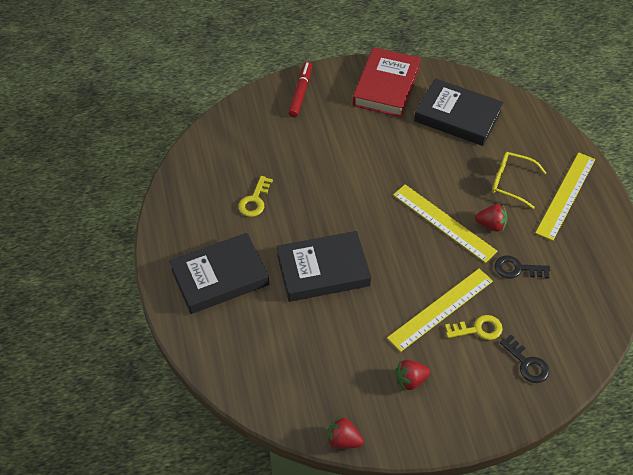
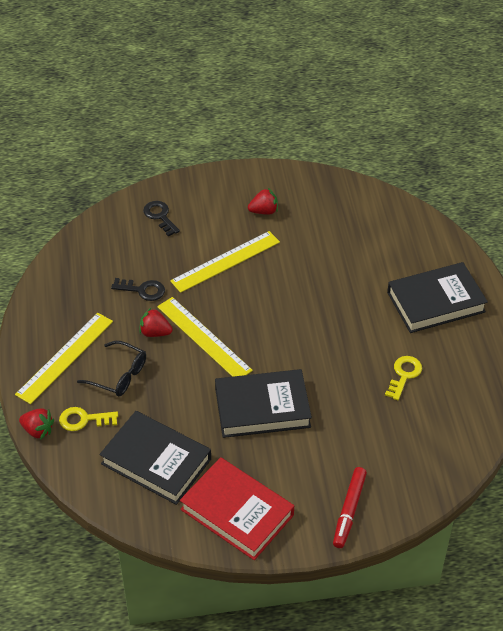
camera: 175 degrees left, 5 degrees down
black book [277,231,371,302] -> black book moved to [215,369,312,438]
red strawberry [327,416,364,449] -> red strawberry moved to [19,408,54,440]
red book [353,47,421,117] -> red book turned 75 degrees counterclockwise [180,457,294,560]
yellow key [445,315,503,340] -> yellow key moved to [59,407,118,431]
yellow glasses [492,152,546,209] -> black glasses [77,341,146,397]

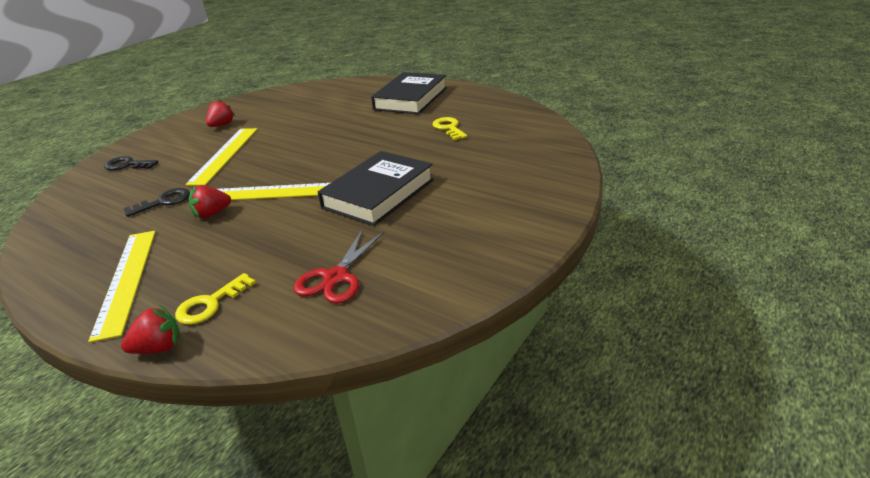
camera: 45 degrees left, 15 degrees down
black glasses [77,341,146,397] -> none
black book [99,411,211,505] -> red scissors [294,229,384,304]
red book [180,457,294,560] -> none
red marker [333,467,367,548] -> none

